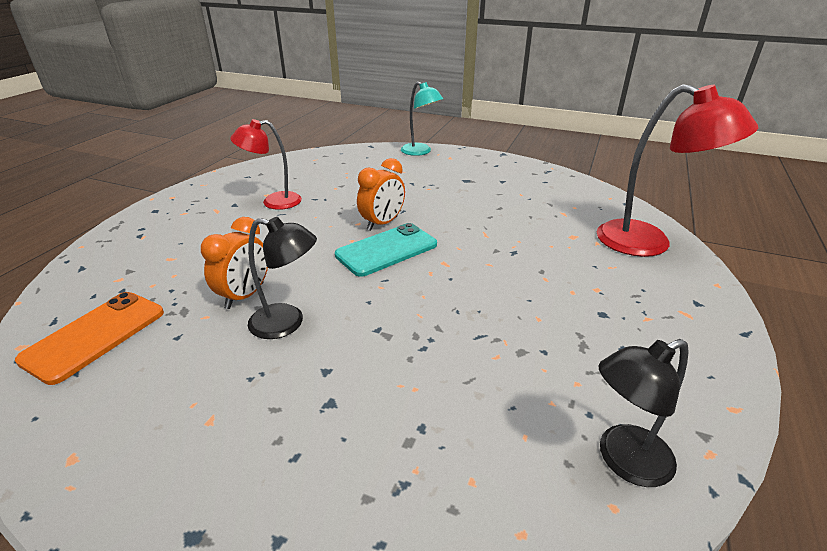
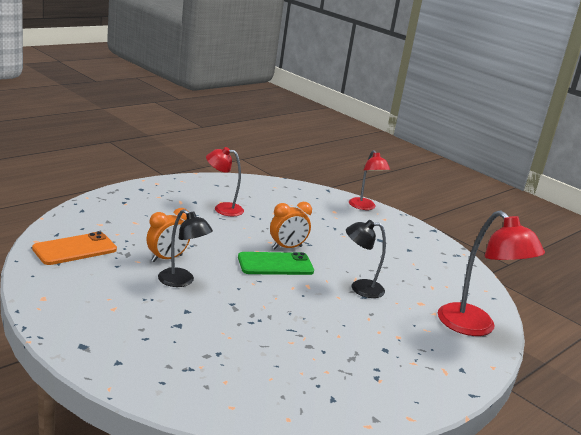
camera: 20 degrees right, 10 degrees down
turquoise phone [335,223,437,277] -> green phone [238,252,314,275]
turquoise lamp [401,81,443,156] -> red lamp [349,150,390,210]
black lamp [599,339,689,487] -> black lamp moved to [346,220,386,298]

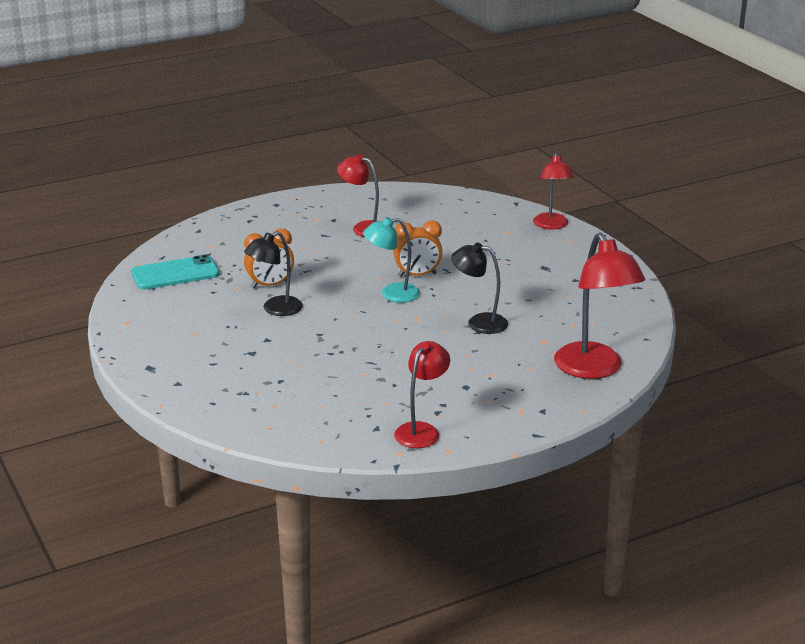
camera: 20 degrees right, 5 degrees up
orange phone [32,232,117,265] -> turquoise phone [131,255,219,290]
black lamp [158,209,213,287] -> black lamp turned 90 degrees clockwise [244,231,303,316]
green phone [238,252,314,275] -> turquoise lamp [363,217,420,302]
none -> red lamp [394,341,450,448]

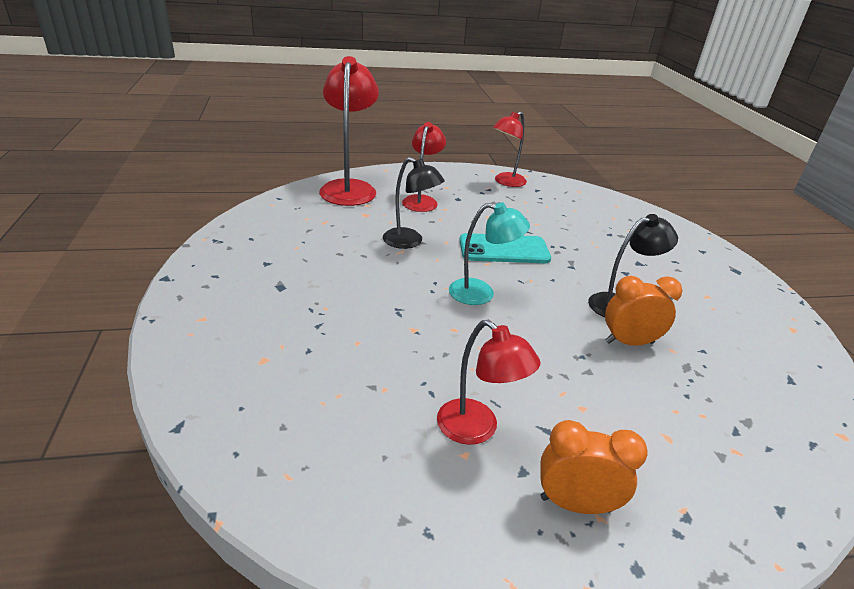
camera: 165 degrees left, 5 degrees up
turquoise phone [131,255,219,290] -> turquoise phone moved to [459,233,551,263]
orange clock [393,220,443,277] -> orange clock moved to [540,420,648,514]
red lamp [533,152,574,230] -> red lamp moved to [402,122,446,212]

